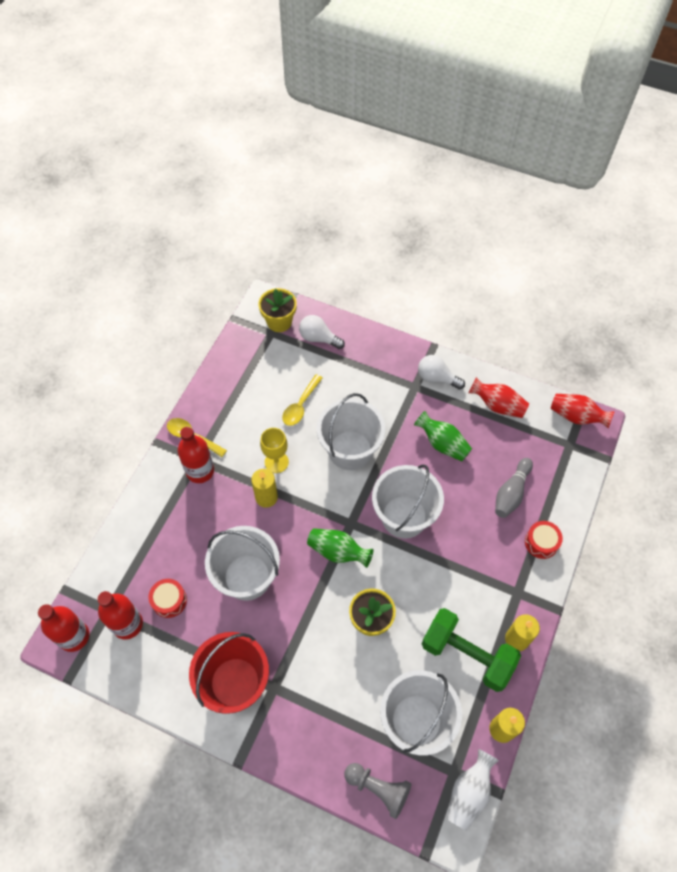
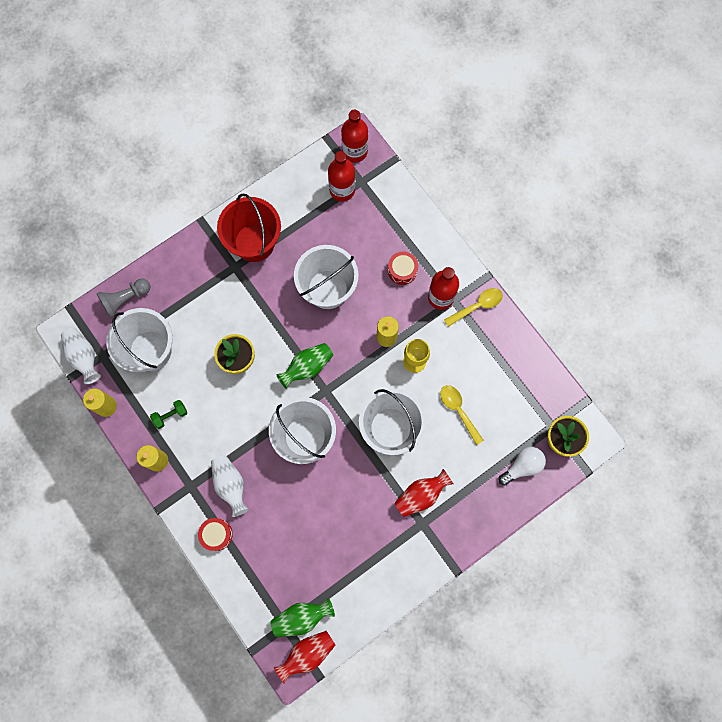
camera: 120 degrees right, 15 degrees up
red drum [148,579,187,618] -> red drum moved to [388,251,418,285]
green vase [414,411,472,461] -> green vase moved to [271,598,335,637]
white light bulb [418,355,465,390] -> none
green dumbbell [422,608,521,692] -> green dumbbell [150,400,187,429], size x0.44
red vase [468,377,529,418] -> red vase moved to [394,469,454,517]
grey bowling pin [495,458,533,518] -> none
none -> white vase [211,455,249,517]

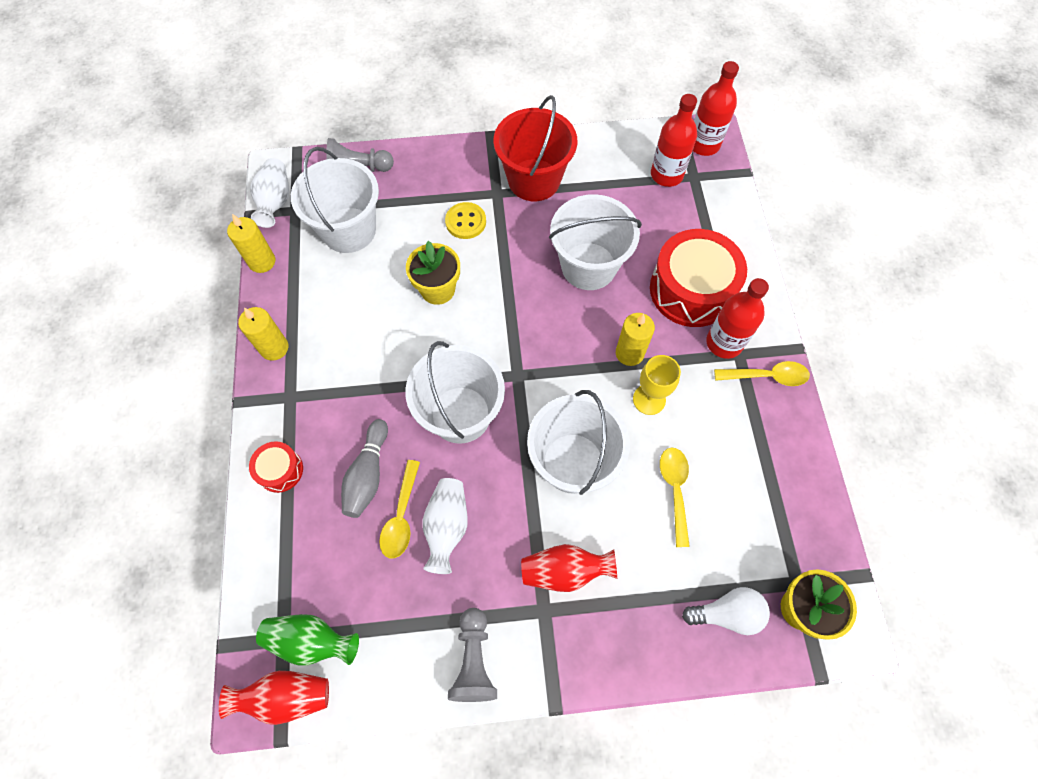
camera: 30 degrees right, 10 degrees down
green dumbbell [150,400,187,429] -> none
white vase [211,455,249,517] -> white vase moved to [422,478,468,574]
green vase [276,343,333,389] -> none
red drum [388,251,418,285] -> red drum [650,229,747,327], size x2.07
none -> grey bowling pin [341,419,388,518]
none -> yellow spoon [379,460,420,559]
none -> yellow button [445,202,486,239]
none -> grey pawn [448,608,497,702]

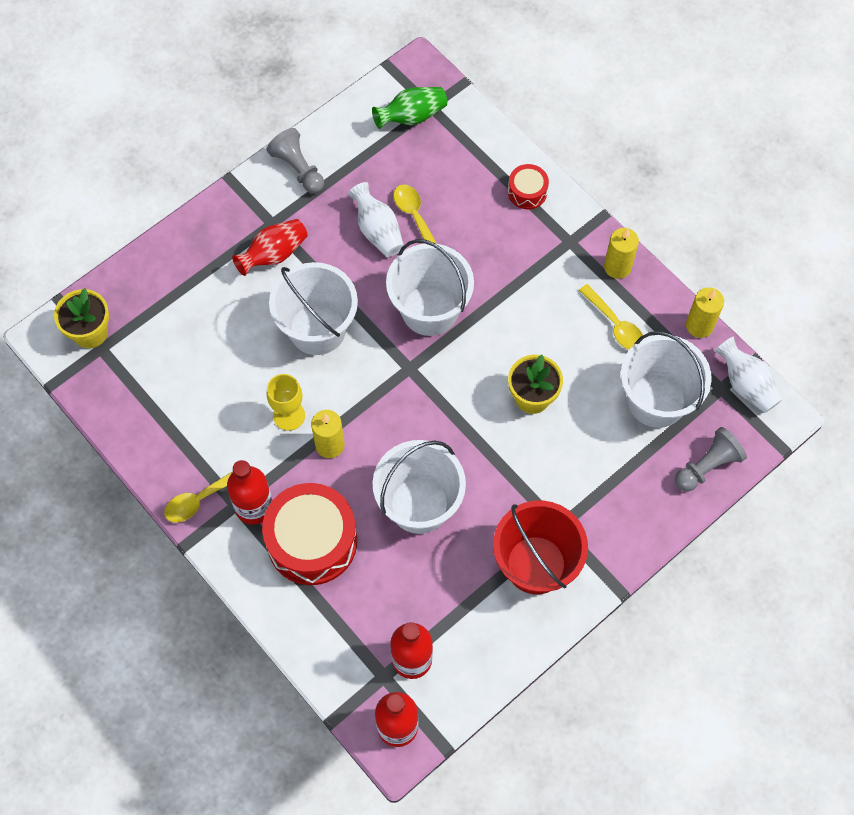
camera: 145 degrees right, 0 degrees up
red vase [219,671,329,725] -> none
grey bowling pin [341,419,388,518] -> none
yellow button [445,202,486,239] -> none
yellow spoon [660,447,690,547] -> yellow spoon moved to [579,284,643,350]
white light bulb [682,587,770,635] -> none

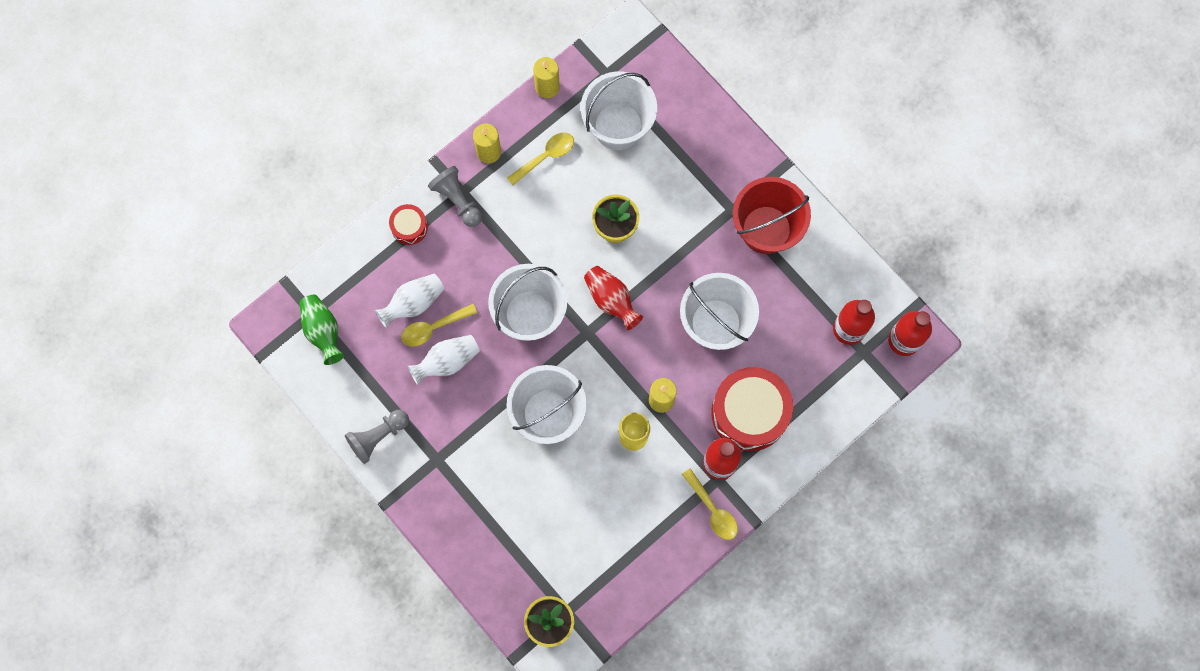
camera: 90 degrees left, 10 degrees up
red vase [232,219,308,276] -> red vase moved to [584,266,643,330]
grey pawn [675,427,747,492] -> grey pawn moved to [428,166,482,227]
white vase [714,337,782,413] -> white vase moved to [375,274,445,328]

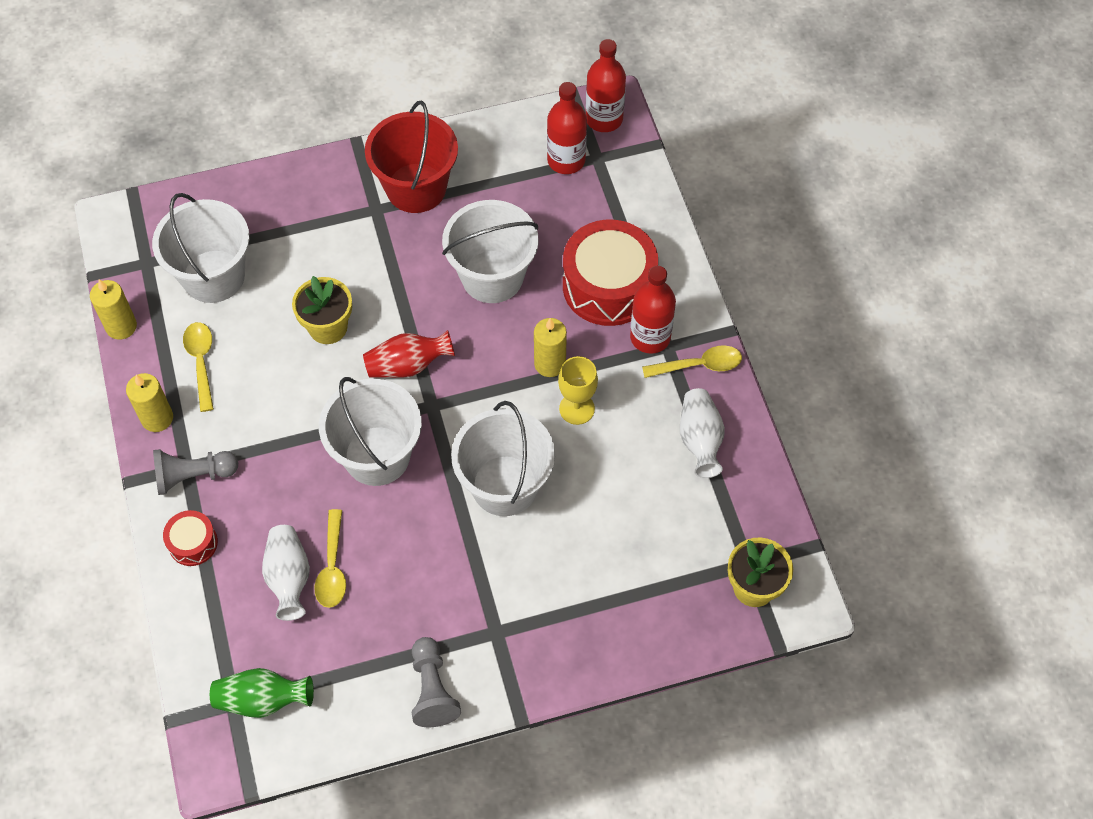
camera: 65 degrees left, 15 degrees down
white vase [408,335,480,385] -> white vase moved to [680,388,725,478]

